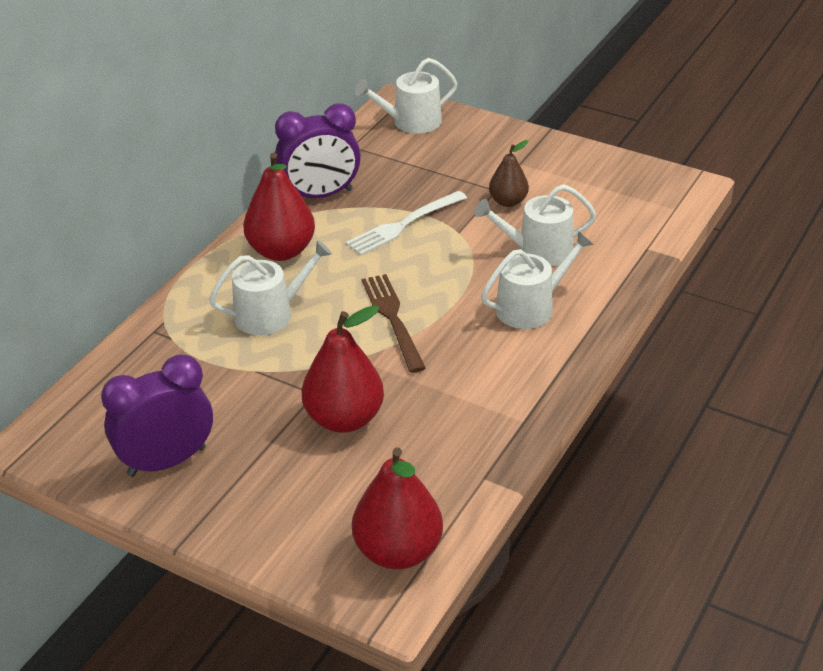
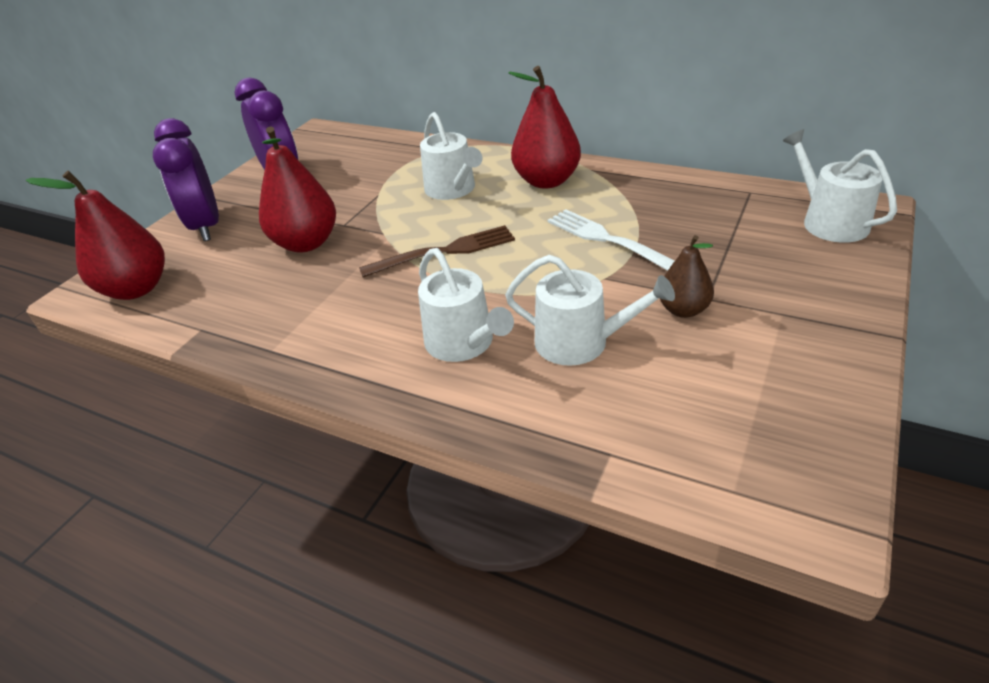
camera: 90 degrees right, 0 degrees up
purple clock [275,103,361,198] -> purple clock moved to [153,118,219,241]
white watering can [474,184,596,266] -> white watering can turned 120 degrees clockwise [505,255,675,366]

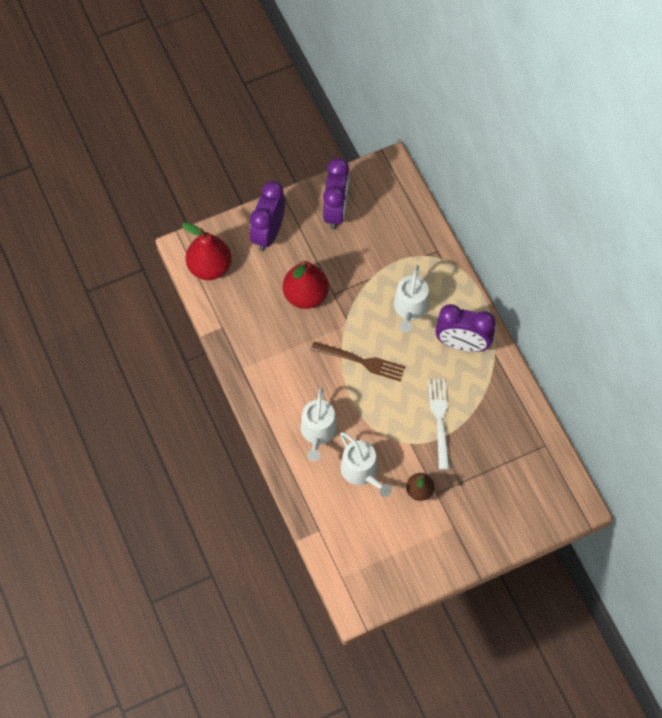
camera: 35 degrees right, 25 degrees up
red pear [509,66,581,188] -> purple clock [435,304,495,352]
white watering can [783,129,897,243] -> none

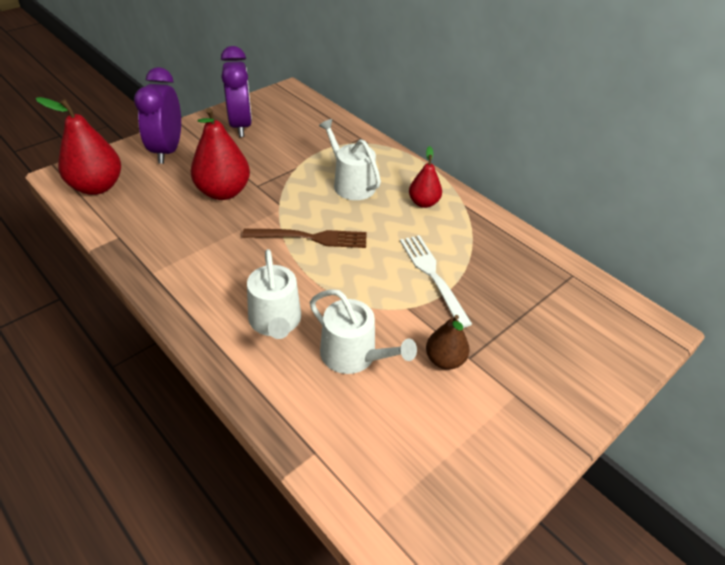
camera: 20 degrees left, 20 degrees down
white watering can [394,265,429,332] -> white watering can turned 150 degrees clockwise [319,119,381,200]
purple clock [435,304,495,352] -> red pear [409,146,442,208]

